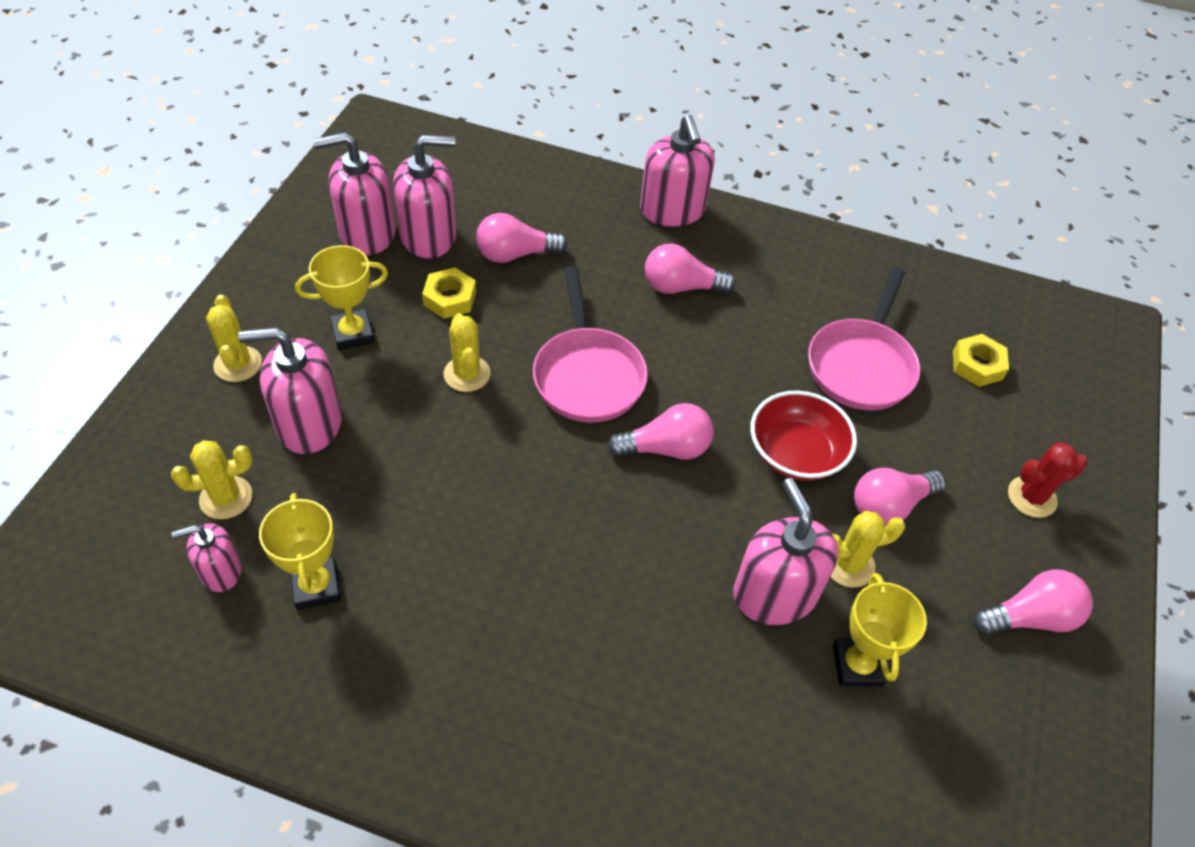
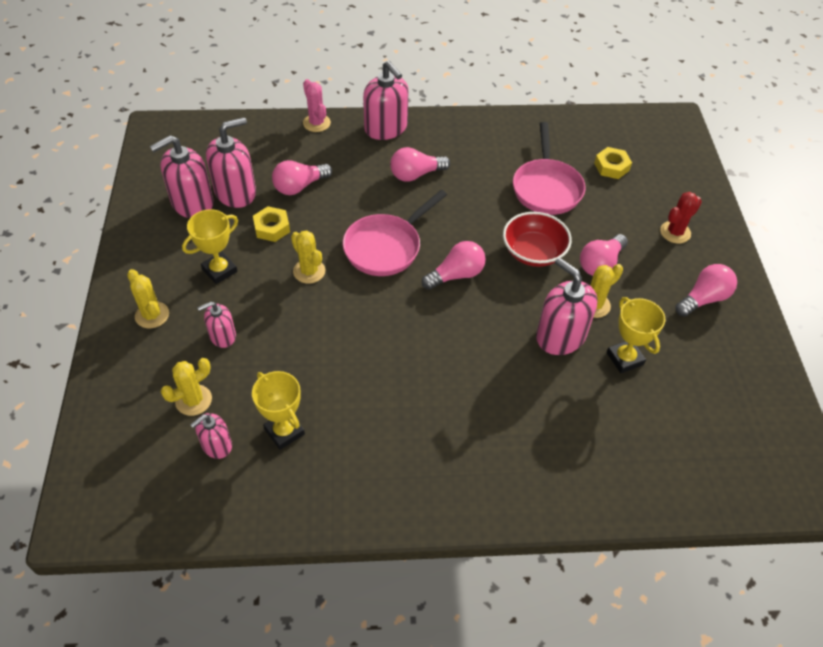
camera: 20 degrees left, 0 degrees up
pink soap dispenser [238,327,342,454] -> pink soap dispenser [197,302,236,348], size x0.57
pink pan [533,266,648,423] -> pink pan turned 75 degrees clockwise [343,190,447,276]
none -> pink cactus [303,79,331,132]

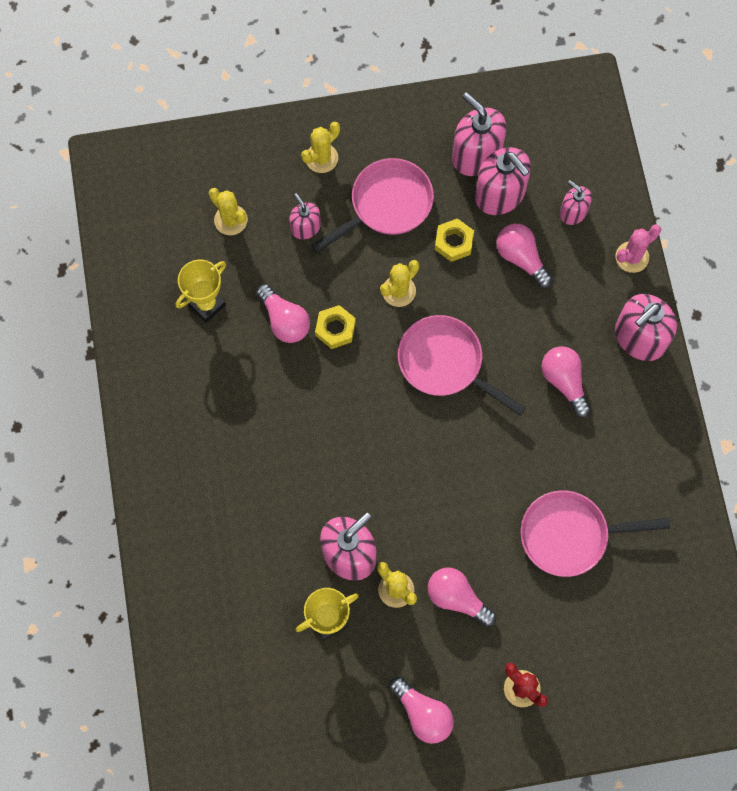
camera: 85 degrees right, 20 degrees up
yellow trophy [182,209,238,284] -> pink pan [311,158,434,253]
pink soap dispenser [190,413,232,459] -> pink soap dispenser moved to [560,180,592,225]
pink light bulb [422,241,486,290] -> pink light bulb moved to [256,284,310,343]
red bowl [503,212,572,267] -> none
yellow nut [594,147,632,179] -> yellow nut moved to [315,305,356,349]

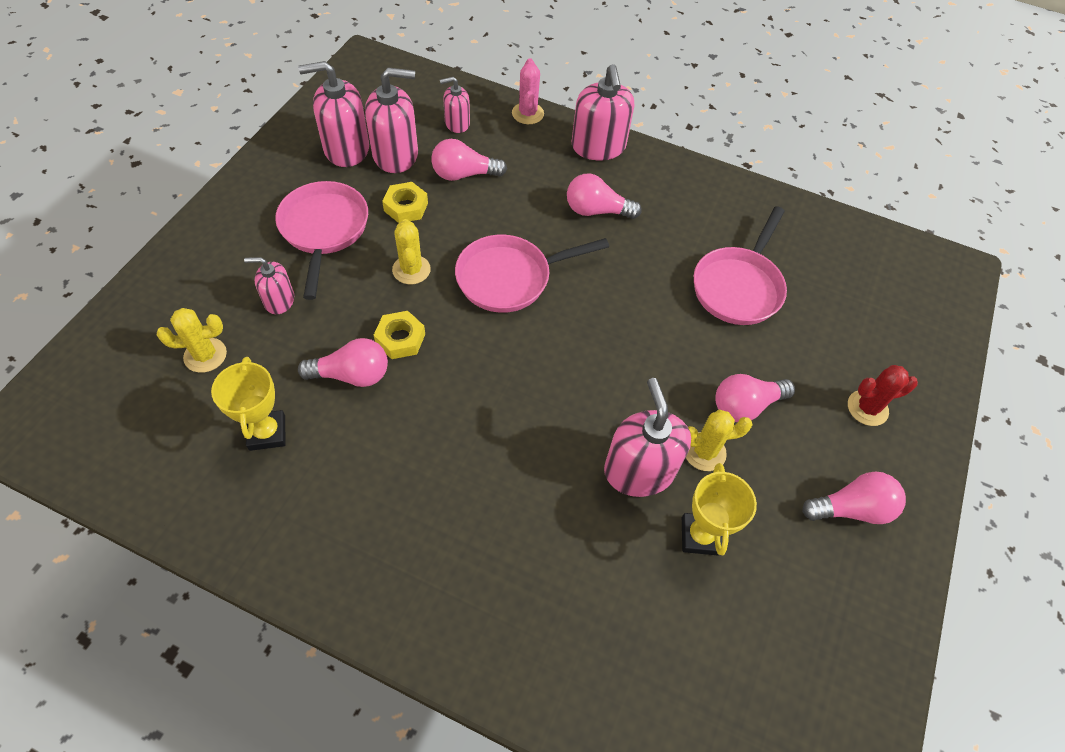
camera: 60 degrees left, 15 degrees down
yellow cactus [301,122,340,173] -> none

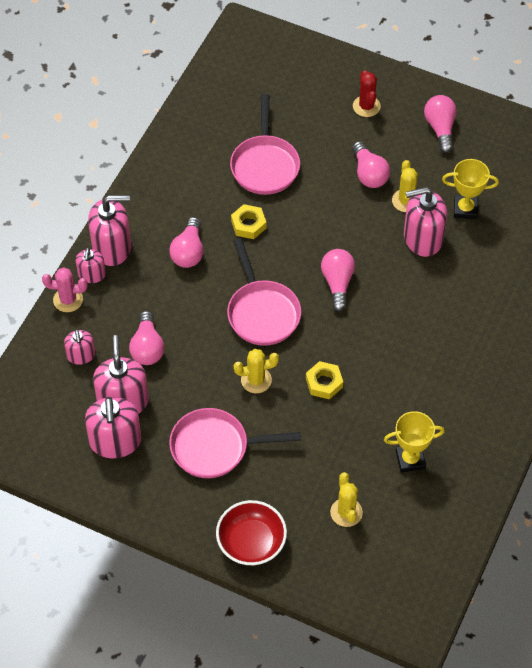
camera: 85 degrees left, 0 degrees up
pink soap dispenser [244,257,294,314] -> pink soap dispenser moved to [76,248,106,283]
pink light bulb [298,338,388,387] -> pink light bulb moved to [321,249,355,312]
yellow nut [382,182,428,223] -> yellow nut moved to [231,204,266,239]
pink pan [694,206,787,325] -> pink pan turned 60 degrees clockwise [230,94,300,195]
none -> red bowl [216,500,287,565]

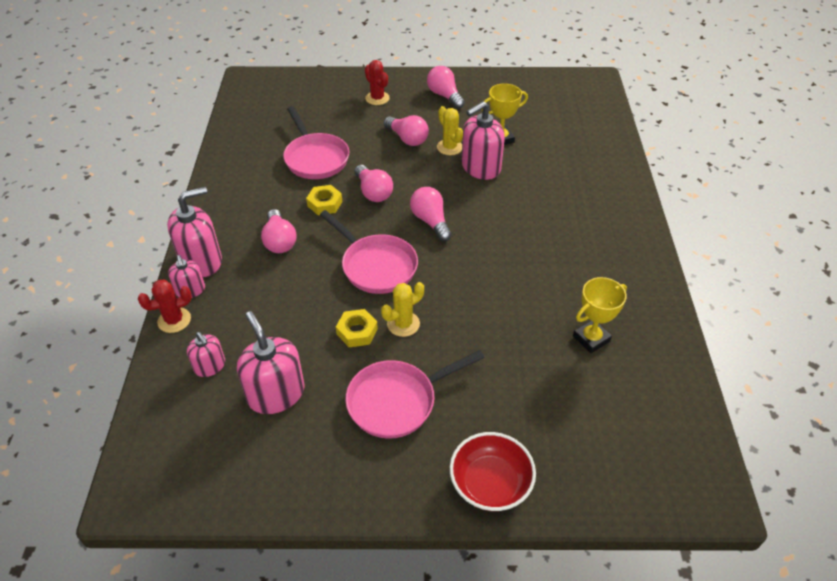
camera: 25 degrees left, 10 degrees down
pink cactus [42,267,87,312] -> red cactus [138,279,192,333]
pink soap dispenser [85,397,141,458] -> none
pink light bulb [129,311,164,365] -> pink light bulb moved to [355,165,393,202]
yellow nut [306,361,343,399] -> yellow nut moved to [336,309,378,347]
yellow cactus [330,472,363,527] -> none

